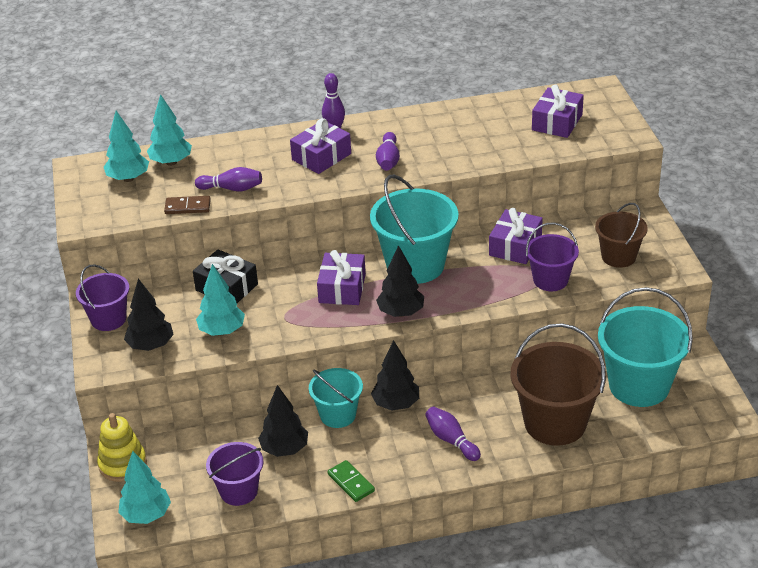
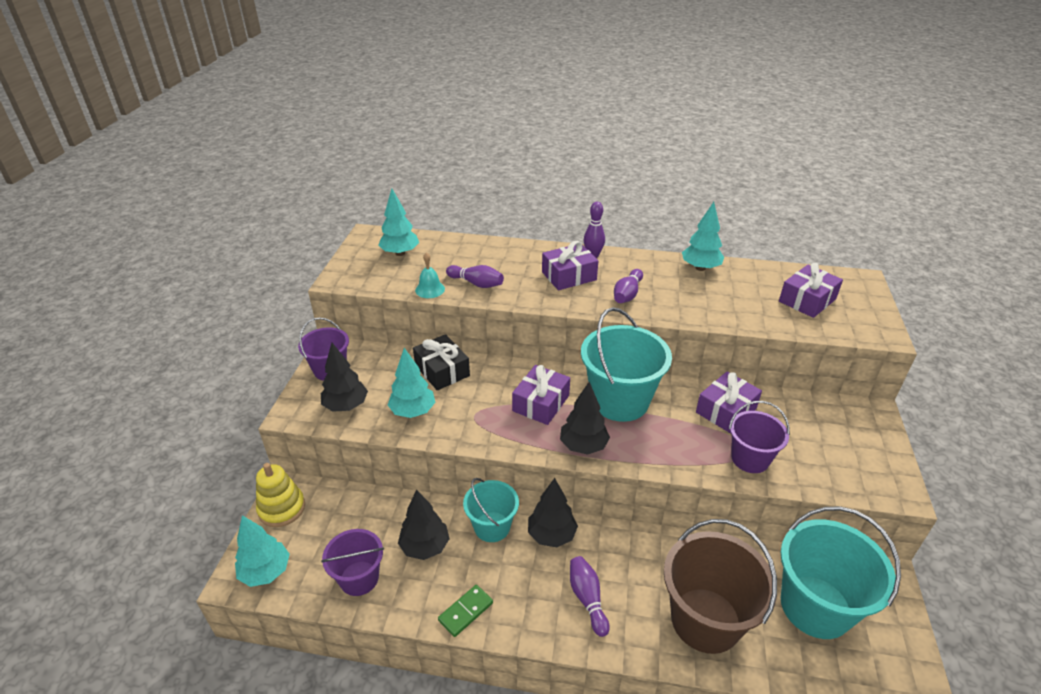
camera: 20 degrees right, 0 degrees up
turquoise tree [147,94,192,166] -> turquoise tree moved to [682,202,724,271]
brown domino [164,196,211,214] -> turquoise bell [415,252,445,298]
green domino [328,460,375,502] -> green domino turned 60 degrees clockwise [438,585,493,637]
brown bucket [595,203,648,268] -> none

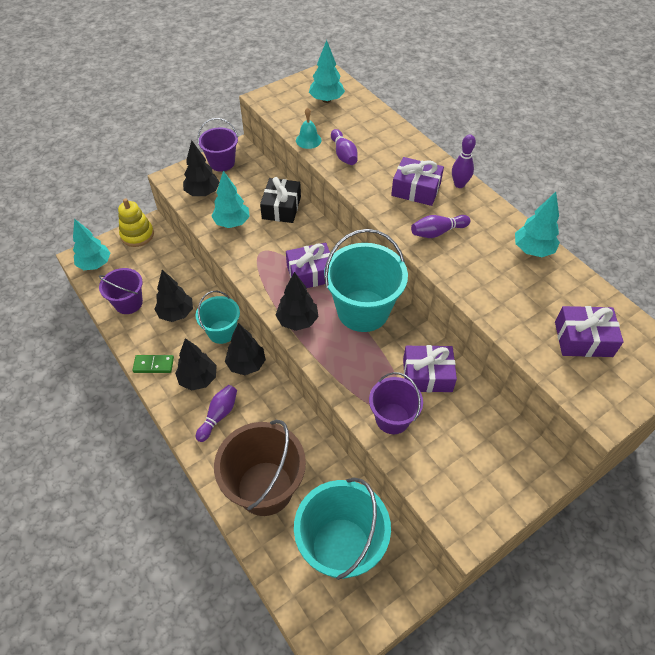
camera: 45 degrees right, 15 degrees up
none -> black tree [175,338,217,391]

